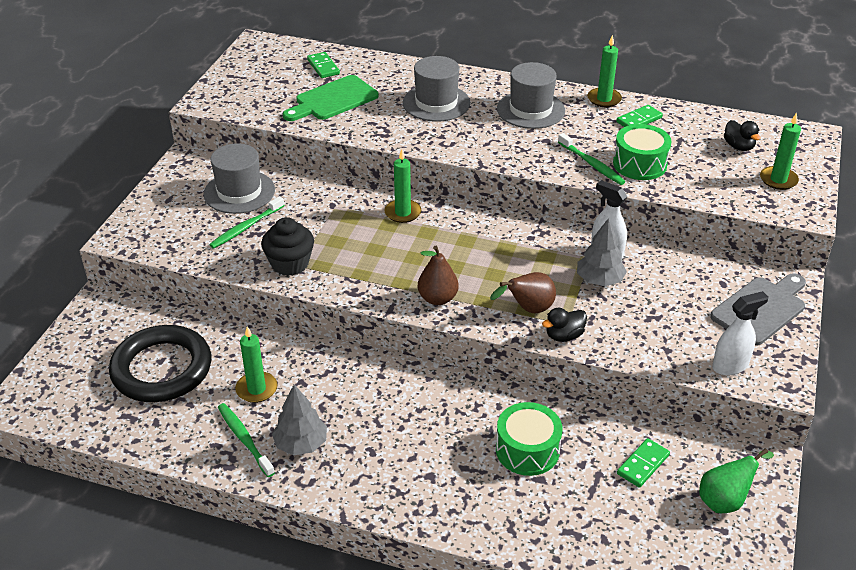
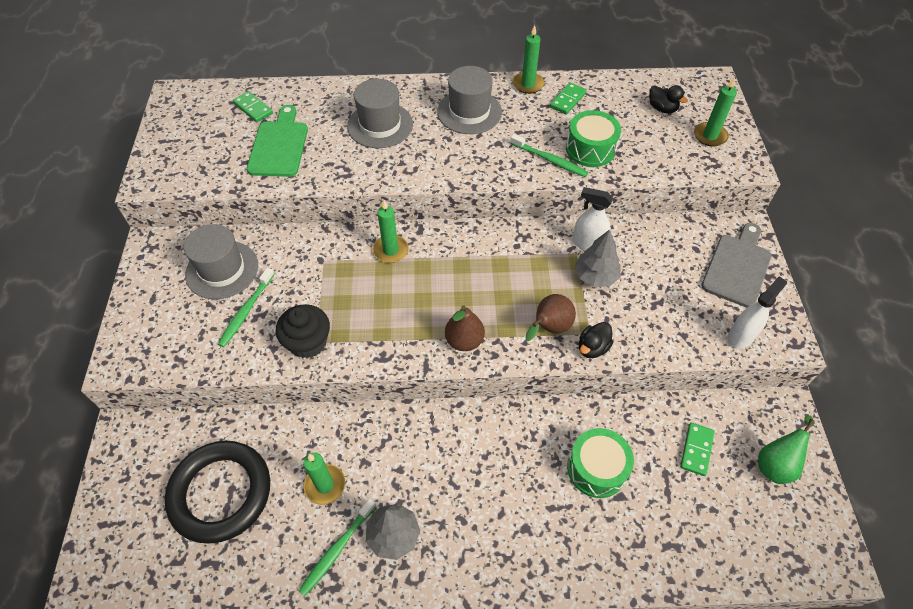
camera: 20 degrees left, 15 degrees up
green toothbrush [218,403,275,477] -> green toothbrush turned 90 degrees counterclockwise [299,498,376,596]
green cutting board [283,75,379,121] -> green cutting board turned 150 degrees clockwise [247,105,308,177]

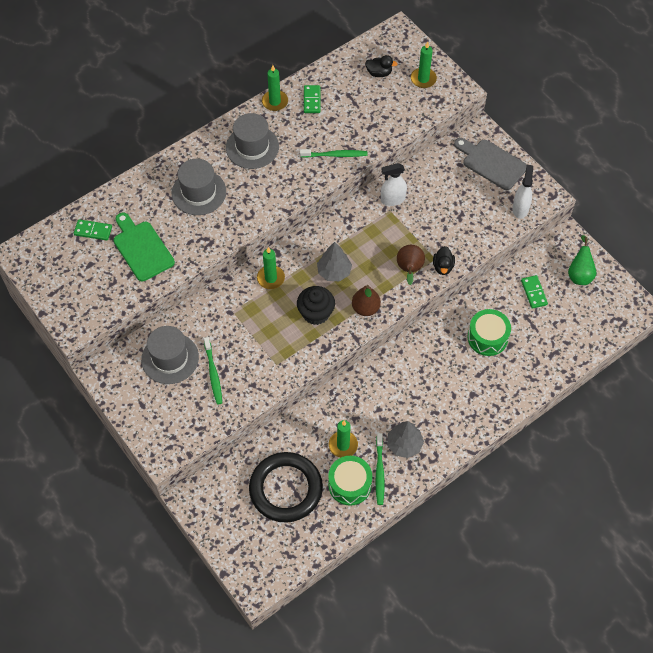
camera: 35 degrees left, 5 degrees up
black cupcake [276,304,330,358] -> black cupcake moved to [297,286,335,325]
green drum [566,110,621,167] -> green drum moved to [328,456,372,506]
grey tree [575,230,621,287] -> grey tree moved to [317,242,352,281]
grey cutting board [701,223,772,308] -> grey cutting board turned 45 degrees counterclockwise [454,138,527,190]

